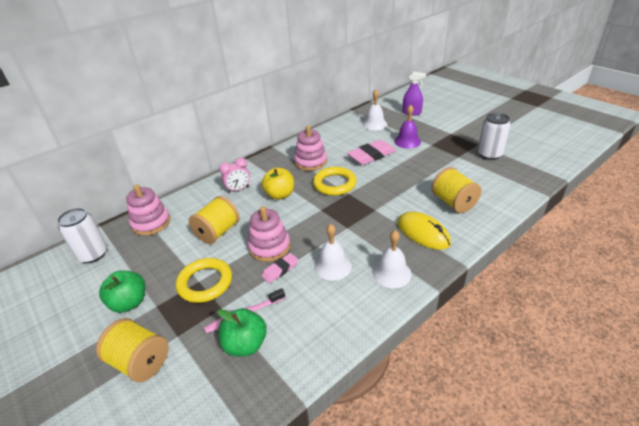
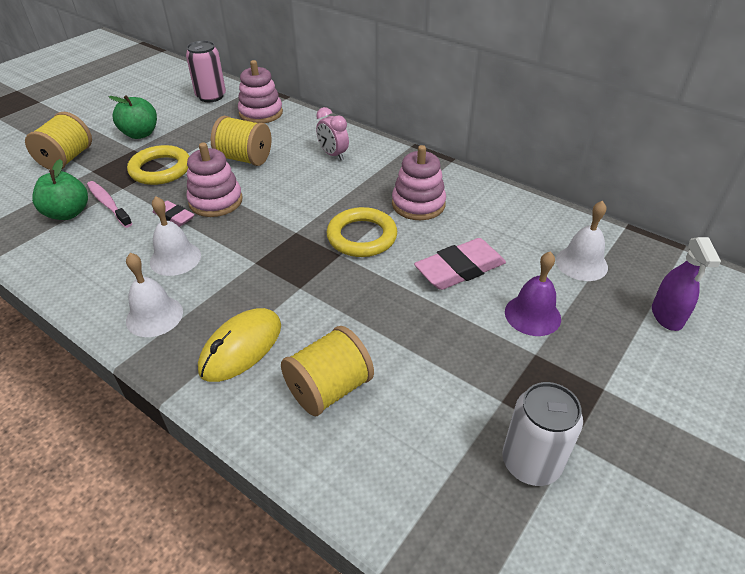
camera: 75 degrees right, 5 degrees up
white can [57,208,107,263] -> pink can [186,40,226,102]
yellow apple [261,168,294,200] -> none
pink eraser [347,140,396,165] -> pink eraser turned 75 degrees counterclockwise [414,238,506,290]

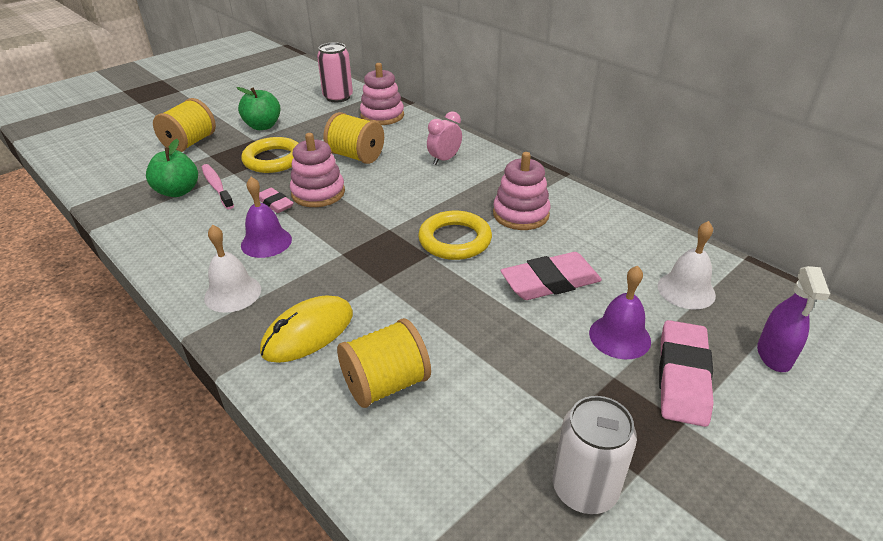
camera: 10 degrees right, 5 degrees down
white bell [150,196,201,276] -> purple bell [241,177,292,258]
pink clock [316,107,349,160] -> pink clock turned 75 degrees clockwise [427,111,462,165]
none -> pink eraser [659,320,714,427]

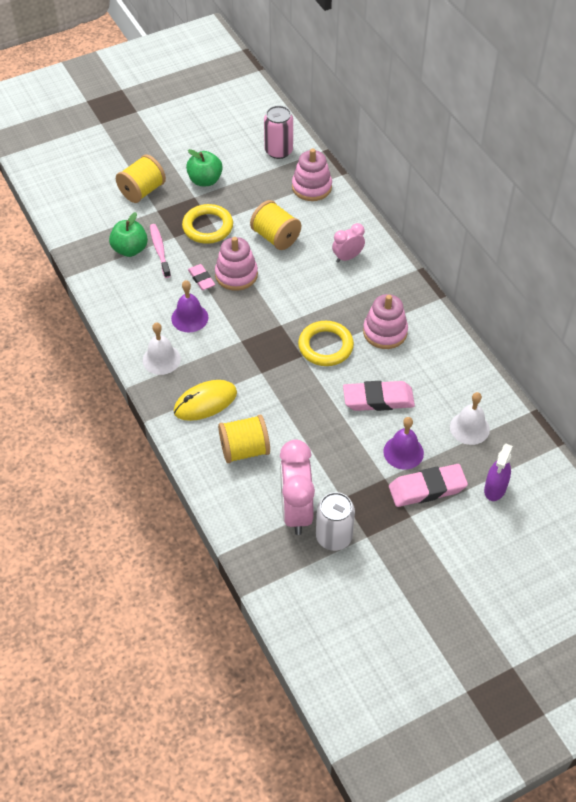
camera: 15 degrees right, 15 degrees up
pink eraser [659,320,714,427] -> pink eraser turned 45 degrees clockwise [389,464,468,507]
none -> pink clock [280,440,315,535]

